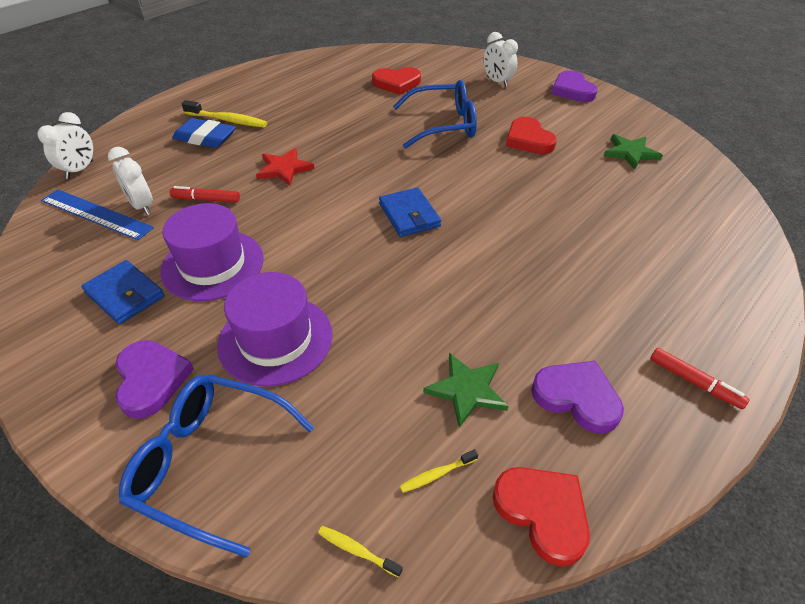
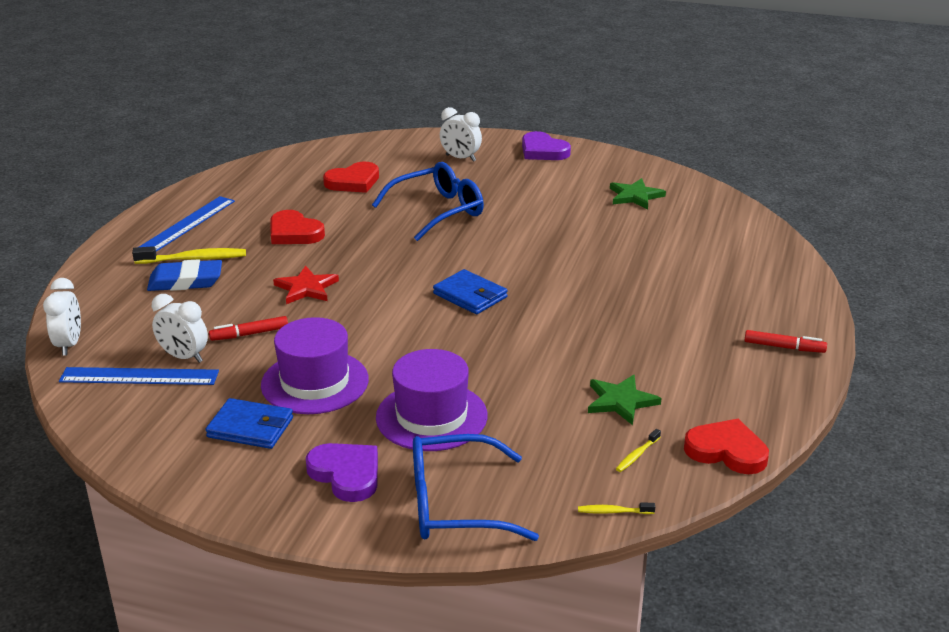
camera: 25 degrees left, 15 degrees down
red heart [506,117,557,154] -> red heart moved to [271,210,325,244]
purple heart [531,361,624,434] -> none
none -> blue ruler [139,196,235,252]

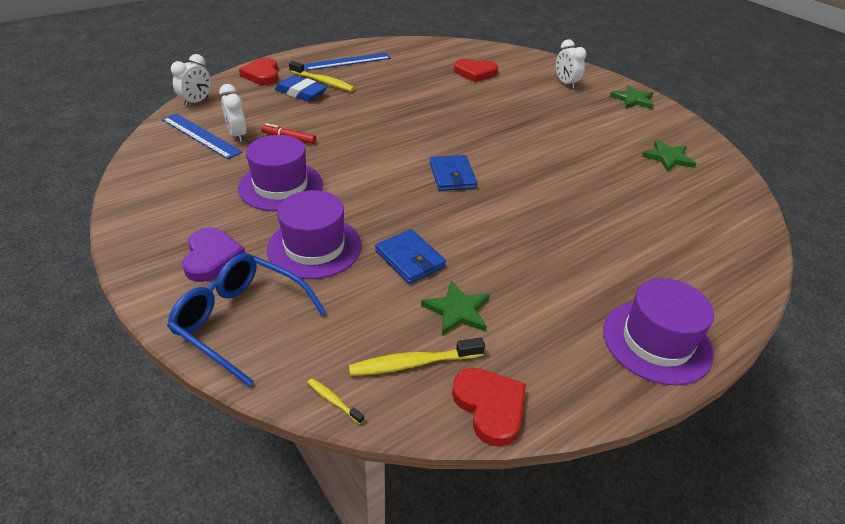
camera: 35 degrees right, 10 degrees up
blue wallet [206,398,293,449] -> blue wallet moved to [375,229,446,284]
red heart [271,210,325,244] -> red heart moved to [239,58,279,85]
red star [273,266,339,304] -> none
blue glasses [372,162,484,241] -> none
purple heart [522,131,571,160] -> green star [610,85,654,109]
yellow toothbrush [616,429,661,472] -> yellow toothbrush [349,337,485,376], size x1.95
red marker [744,330,827,353] -> purple hat [603,278,714,385]

